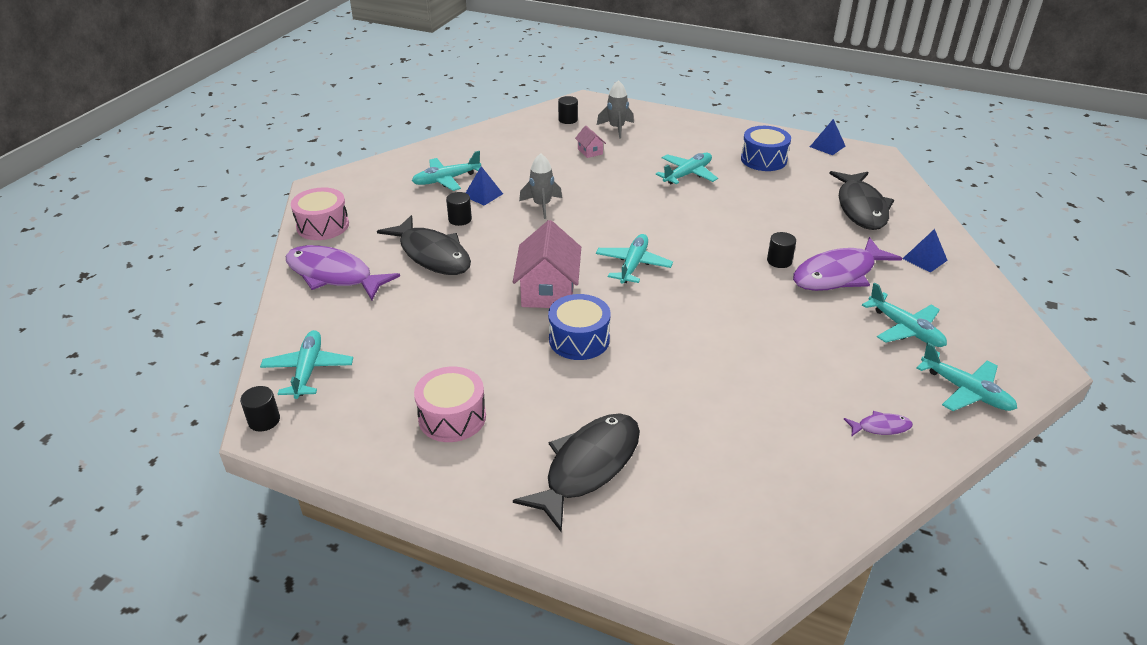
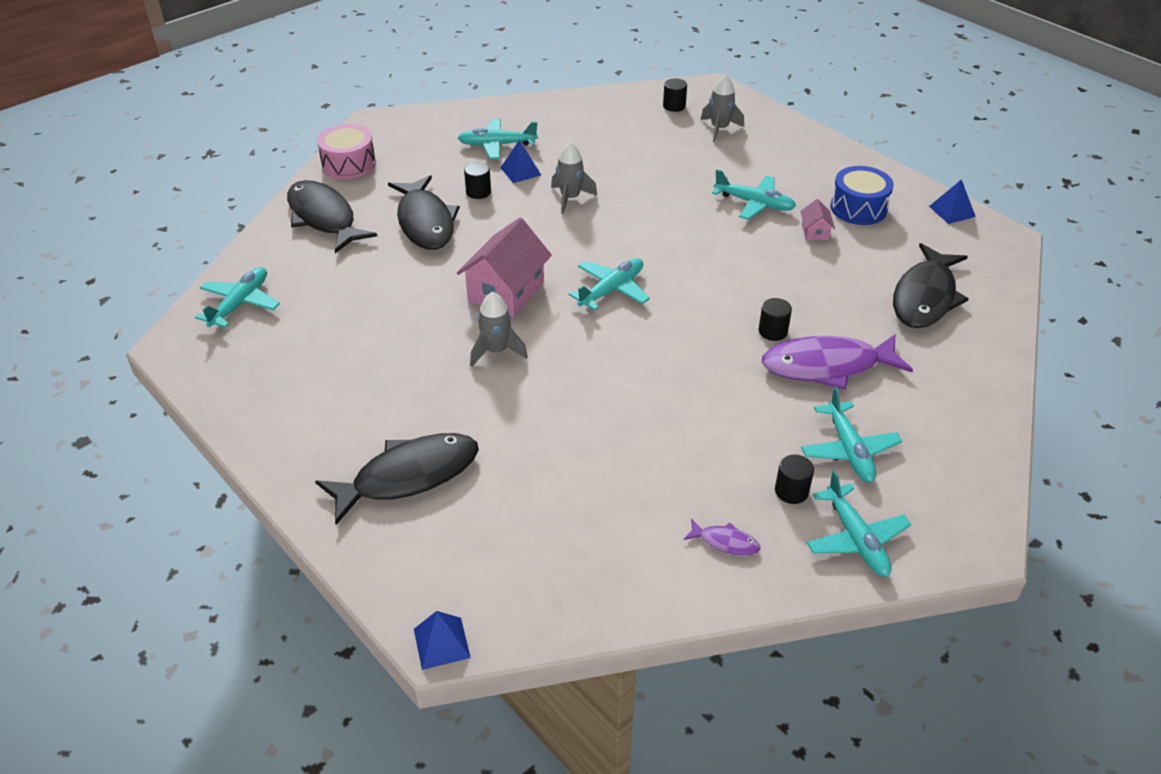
camera: 25 degrees right, 5 degrees up
black cylinder [240,386,280,432] -> black cylinder moved to [775,454,814,504]
purple fish [286,245,400,300] -> black fish [287,180,377,253]
pink drum [414,367,486,442] -> none
blue drum [548,294,611,360] -> grey rocket [470,292,528,367]
pink house [575,126,606,158] -> pink house moved to [800,199,835,240]
turquoise plane [656,153,718,184] -> turquoise plane turned 45 degrees clockwise [712,169,796,220]
blue pyramid [903,229,948,273] -> blue pyramid moved to [414,611,471,670]

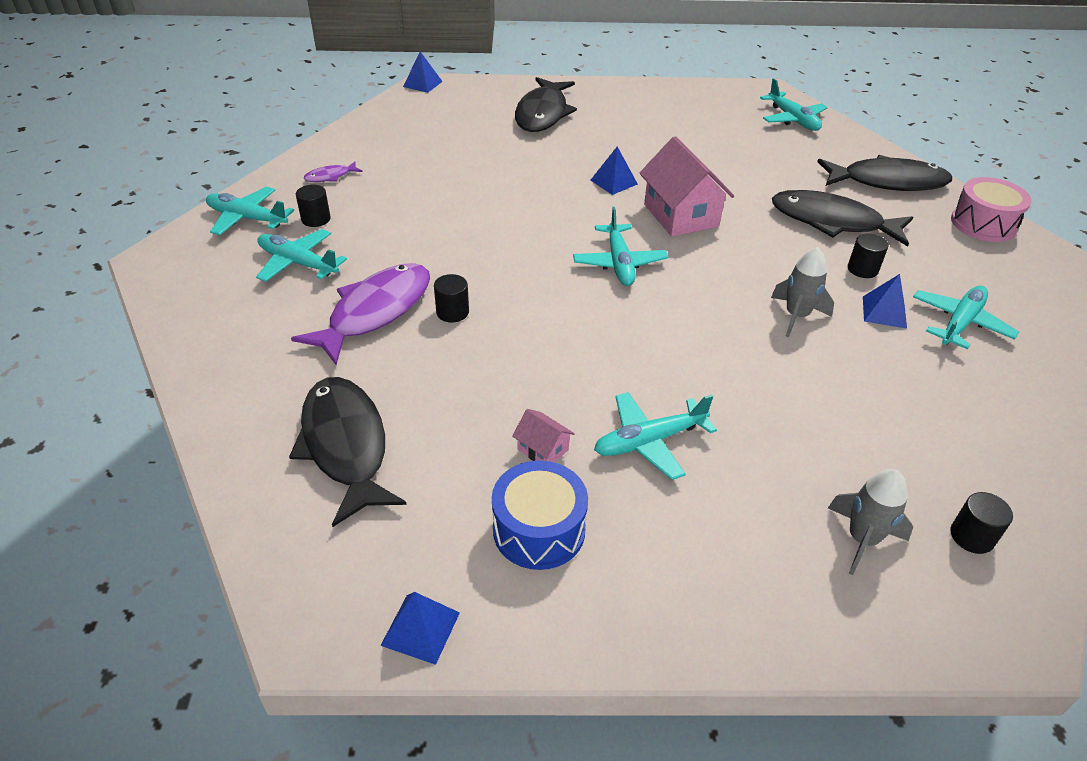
camera: 130 degrees right, 0 degrees up
grey rocket [470,292,528,367] -> blue pyramid [590,147,638,195]

